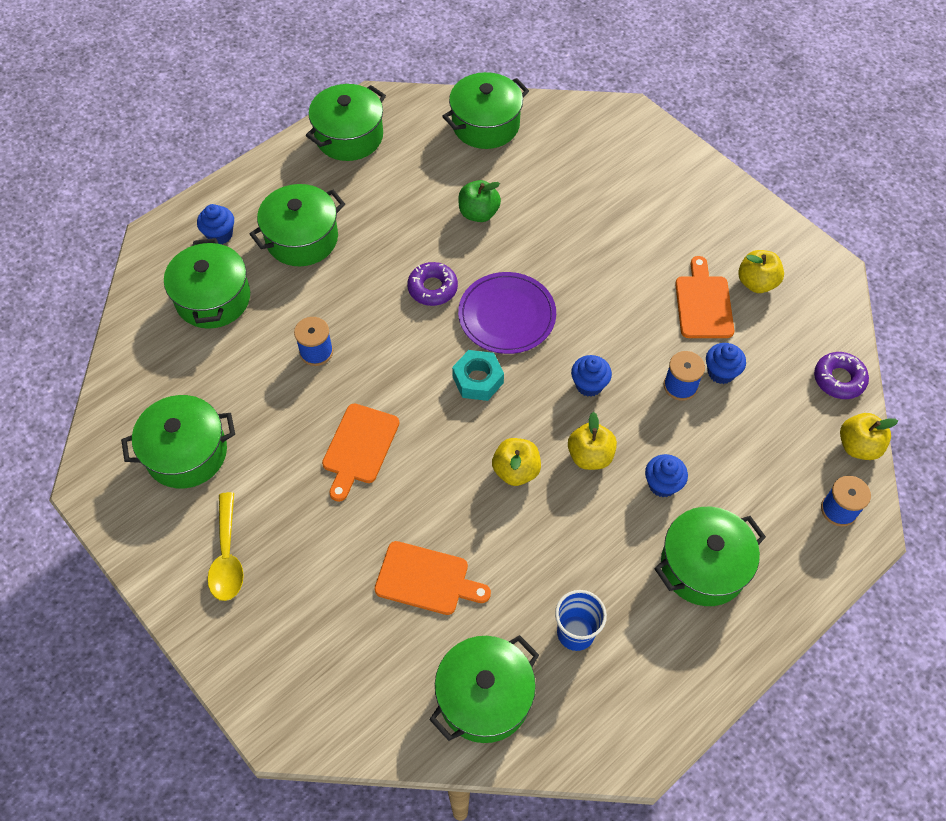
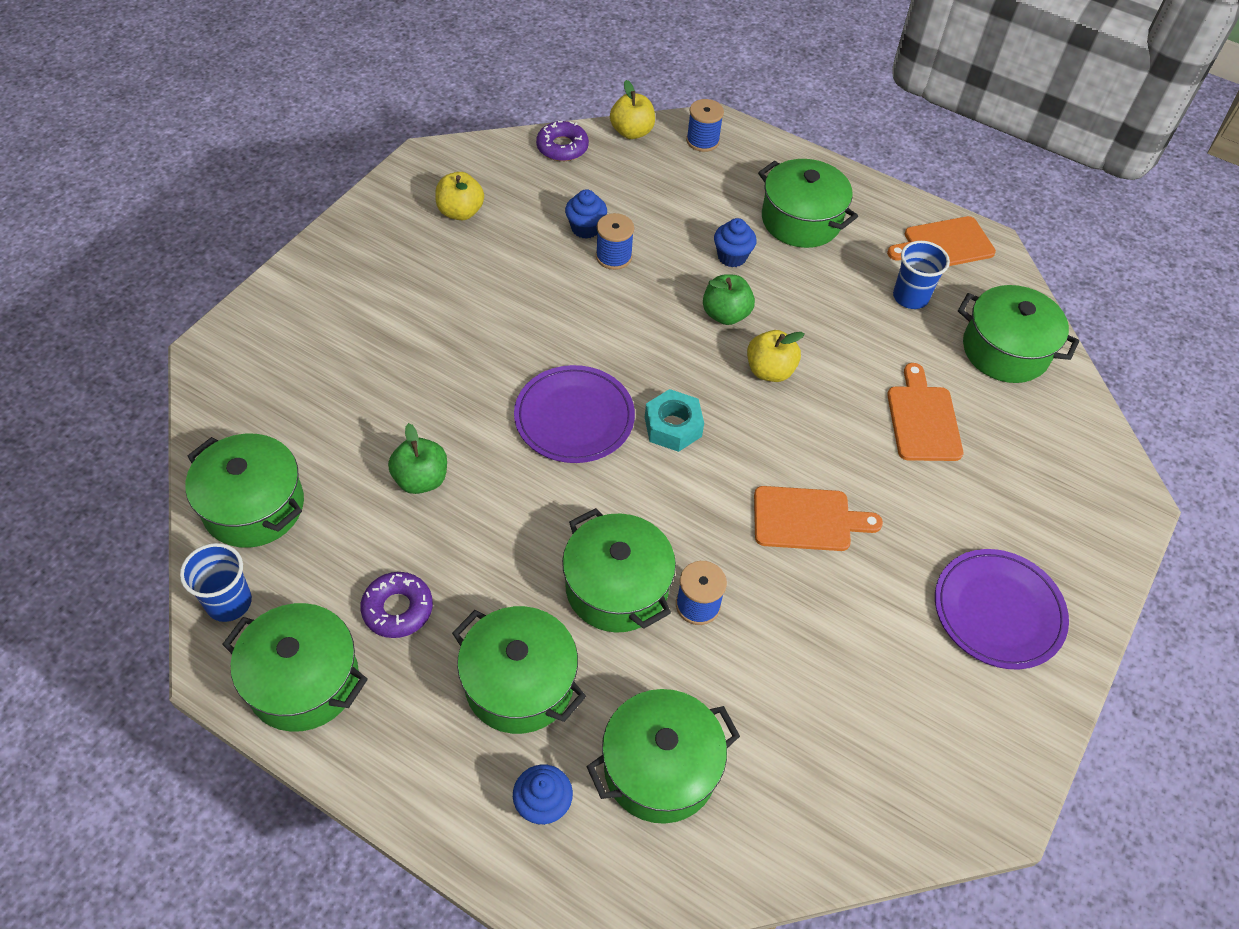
camera: 110 degrees left, 5 degrees down
green pot [121,395,235,488] -> green pot moved to [562,508,676,632]
yellow spoon [207,492,244,601] -> purple plate [935,549,1069,669]
purple donut [407,262,458,306] -> purple donut moved to [360,572,433,638]
yellow apple [568,412,617,470] -> green apple [703,274,755,325]
blue cupcake [571,355,612,397] -> none
orange cutting board [675,256,734,338] -> orange cutting board moved to [887,216,996,266]
none -> blue cup [180,543,252,622]

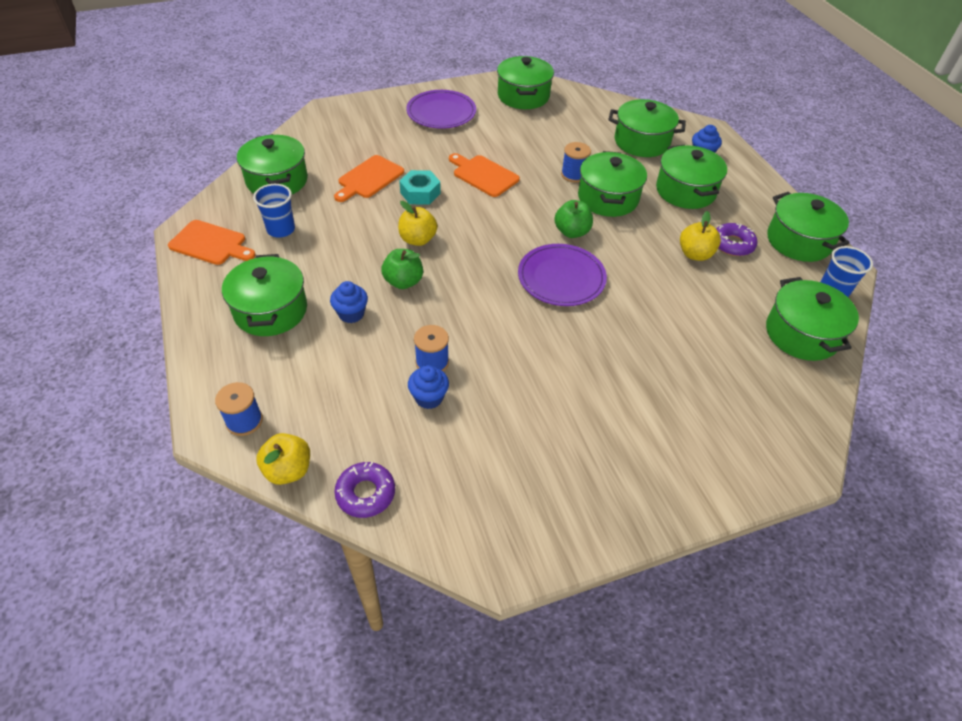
camera: 140 degrees left, 5 degrees down
green apple [388,423,447,494] -> green apple moved to [554,200,593,238]
yellow apple [435,172,484,220] -> yellow apple moved to [680,211,721,261]
turquoise nut [645,389,704,452] -> turquoise nut moved to [399,170,441,205]
none -> green pot [497,56,554,109]

